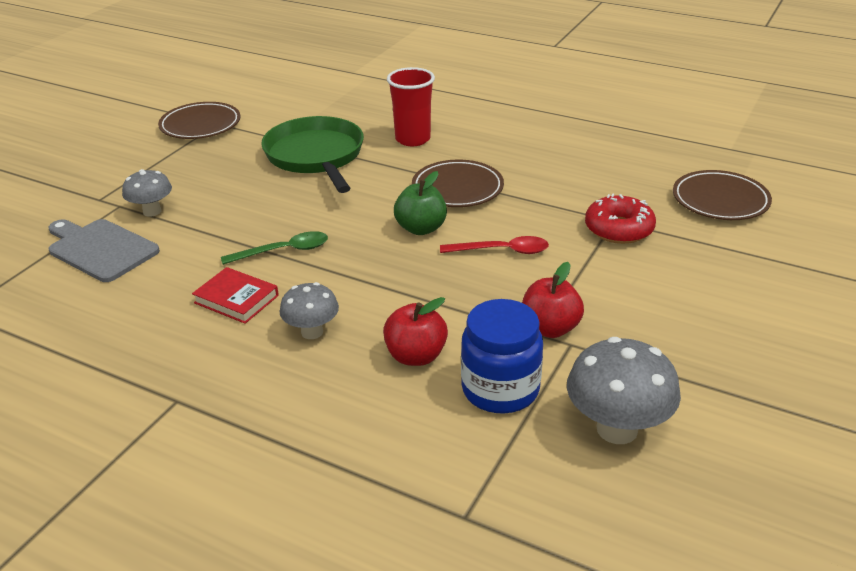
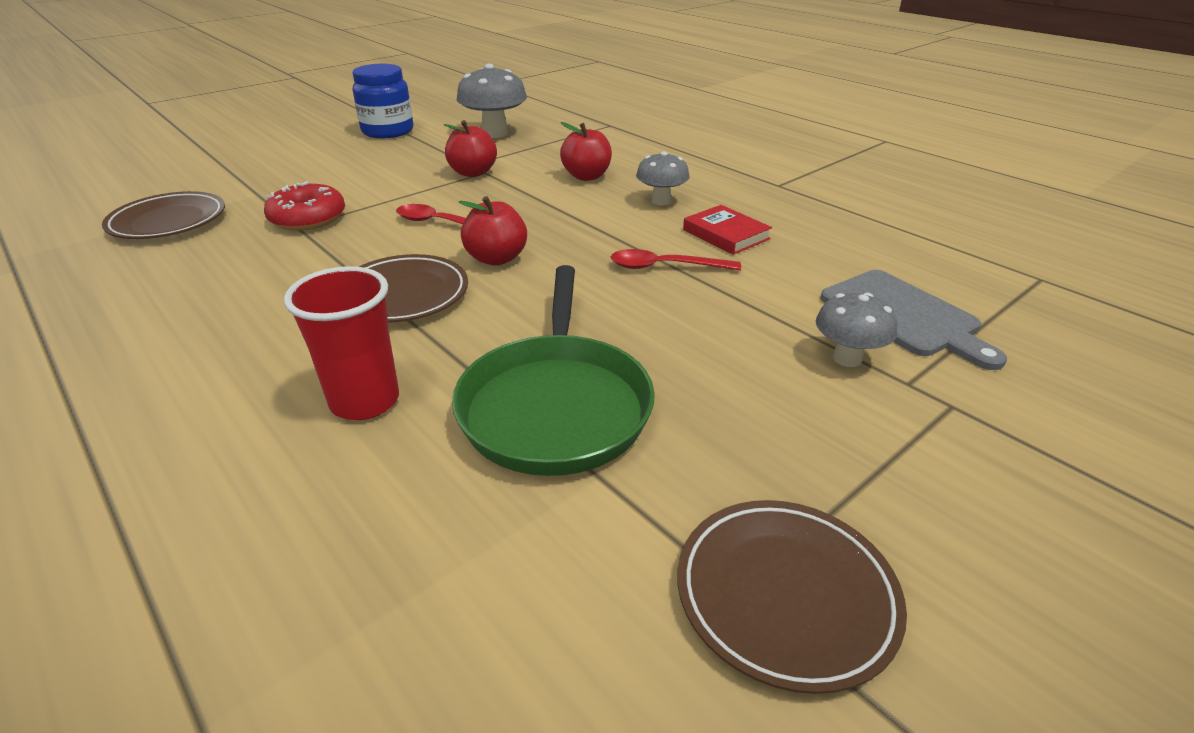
camera: 160 degrees left, 0 degrees up
green spoon [221,231,328,265] -> red spoon [611,249,741,271]
green apple [394,171,447,235] -> red apple [459,196,527,266]
blue jar [461,299,543,413] -> blue jar moved to [353,64,413,138]

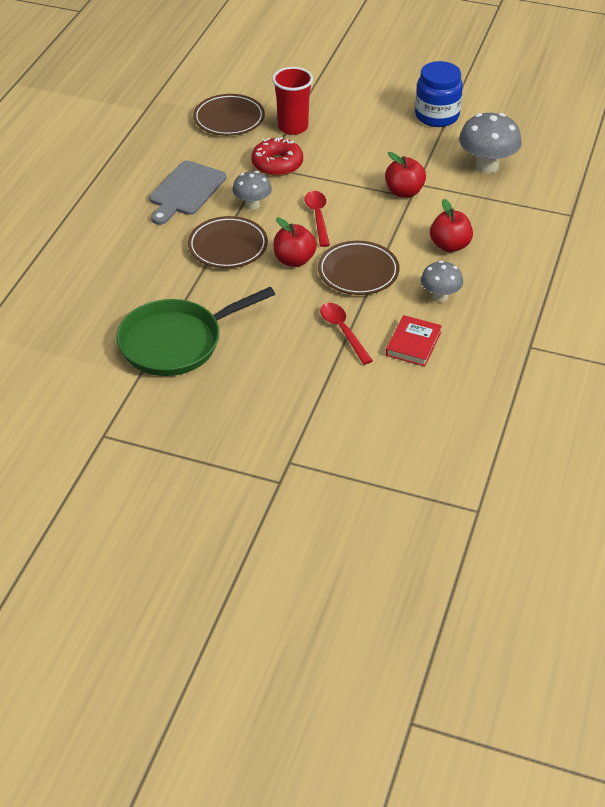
camera: 60 degrees right, 10 degrees up
red cup [284,266,399,420] -> red cup moved to [272,67,313,135]
brown plate [677,500,907,694] -> brown plate moved to [318,241,399,295]
grey mushroom [816,293,897,367] -> grey mushroom moved to [232,171,272,210]
grey cutting board [821,270,1007,370] -> grey cutting board moved to [149,161,226,225]

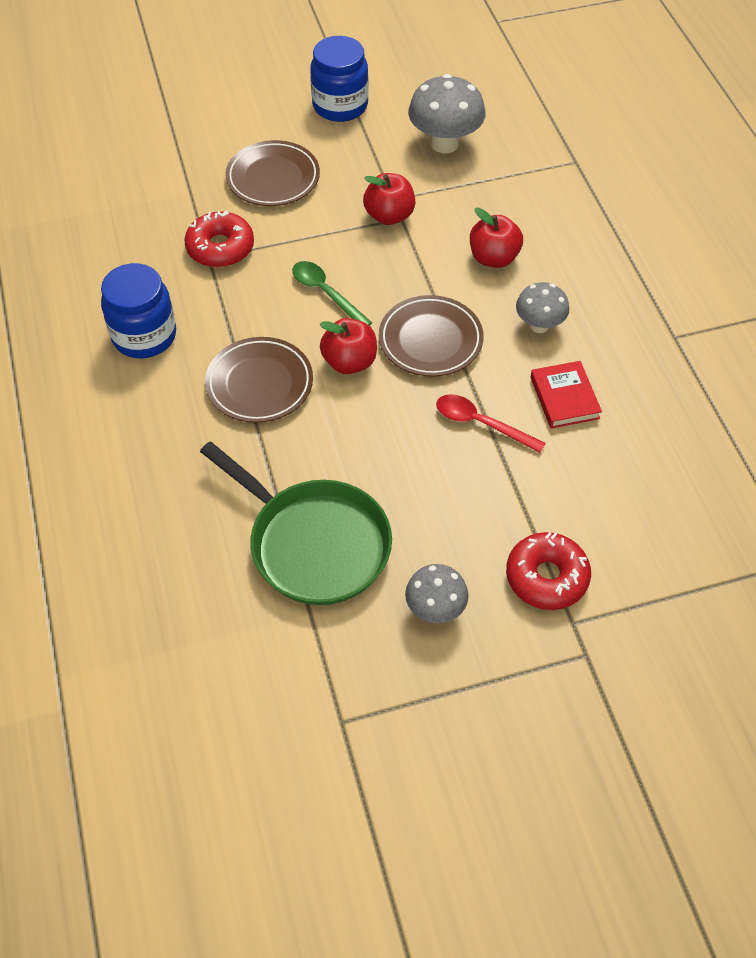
camera: 35 degrees left, 10 degrees up
green pan [117,287,275,376] -> green pan turned 75 degrees counterclockwise [200,441,392,605]
grey cutting board [149,161,226,225] -> blue jar [101,263,176,358]
brown plate [193,94,265,136] -> brown plate moved to [225,140,320,206]
grey mushroom [232,171,272,210] -> grey mushroom moved to [405,564,469,623]
red cup [272,67,313,135] -> none
red spoon [304,191,330,247] -> green spoon [292,261,372,326]
none -> red donut [506,532,591,610]

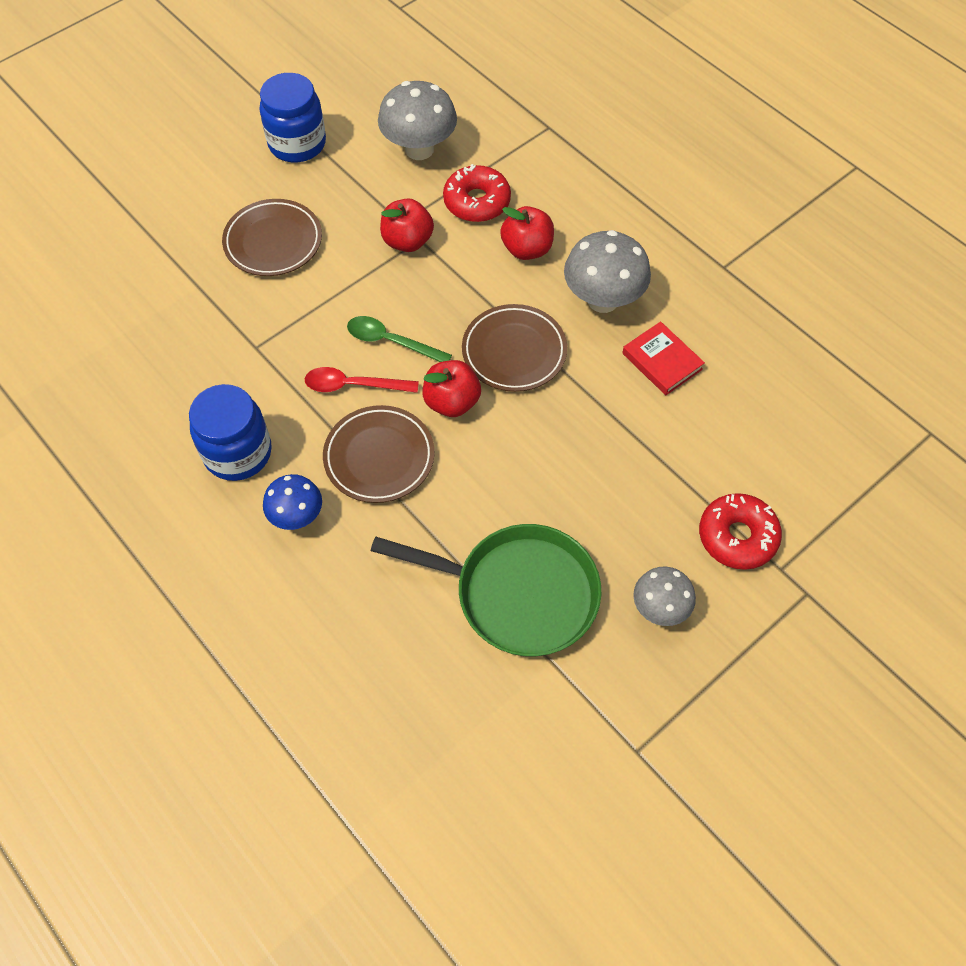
camera: 25 degrees left, 5 degrees up
red donut [184,210,254,267] -> red donut moved to [443,164,511,222]
red spoon [436,394,545,453] -> red spoon moved to [305,367,419,393]
grey mushroom [516,282,569,333] -> grey mushroom [564,230,651,313], size x1.62
none -> blue mushroom [263,474,322,530]

